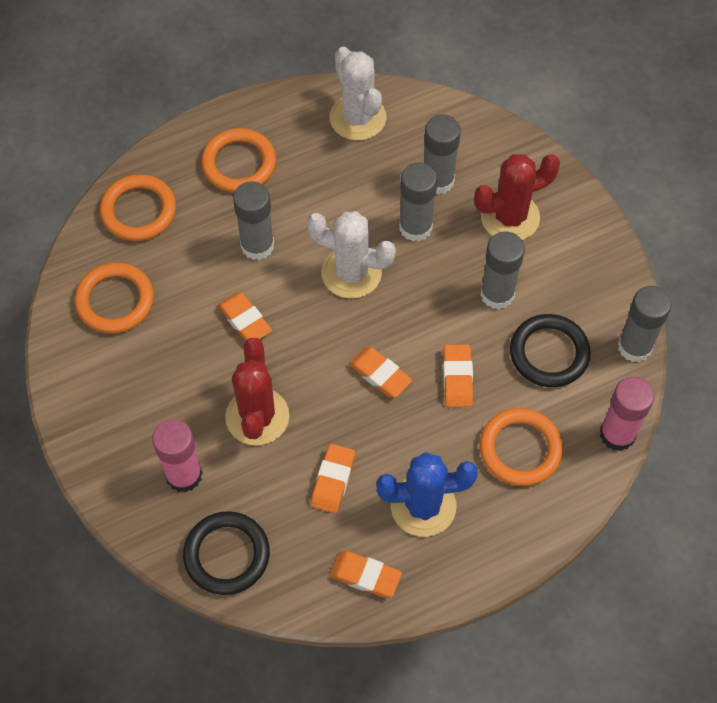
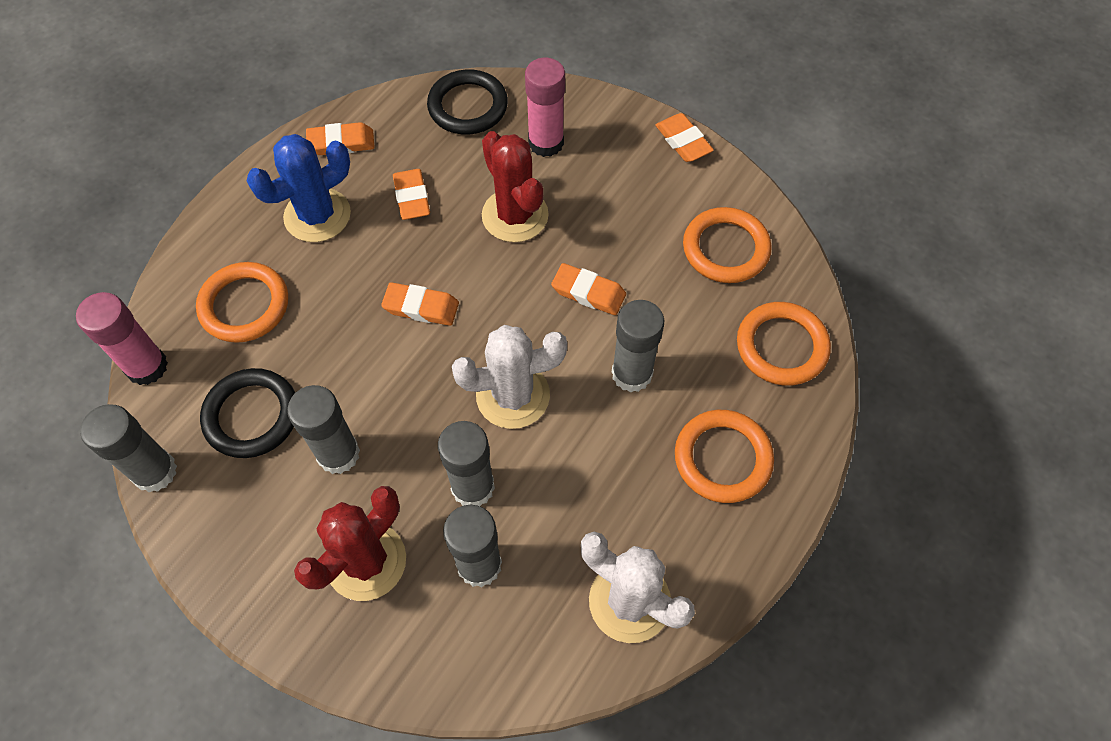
camera: 150 degrees right, 0 degrees up
orange eraser [443,344,473,407] -> orange eraser moved to [655,113,714,162]

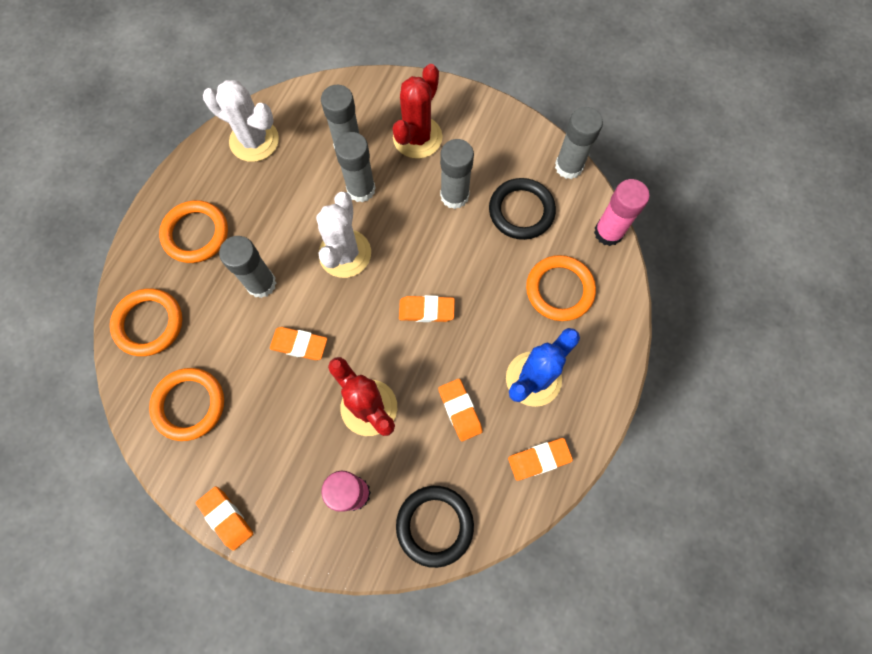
camera: 170 degrees right, 10 degrees up
white cactus [452,325,567,429] -> white cactus turned 60 degrees counterclockwise [316,192,371,278]

